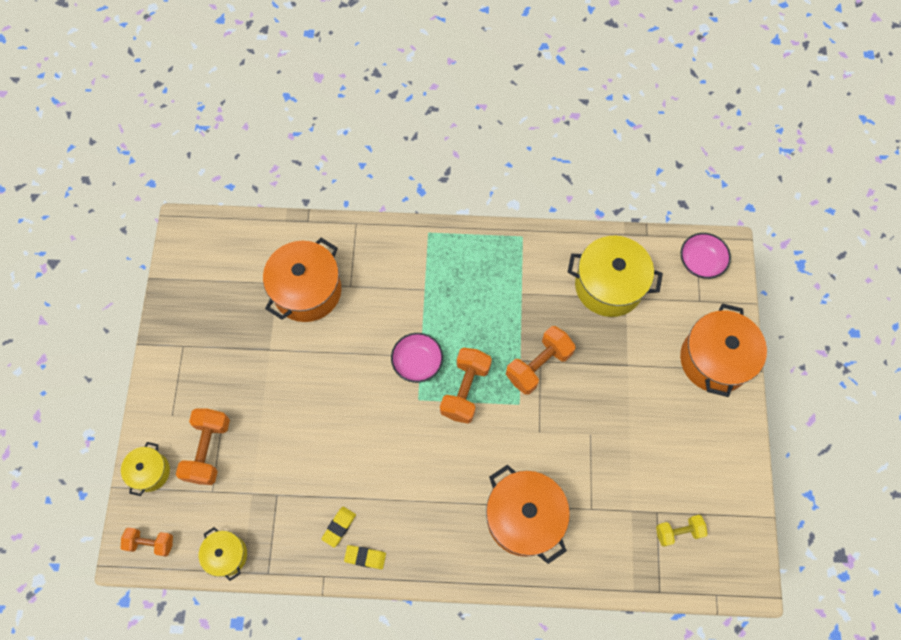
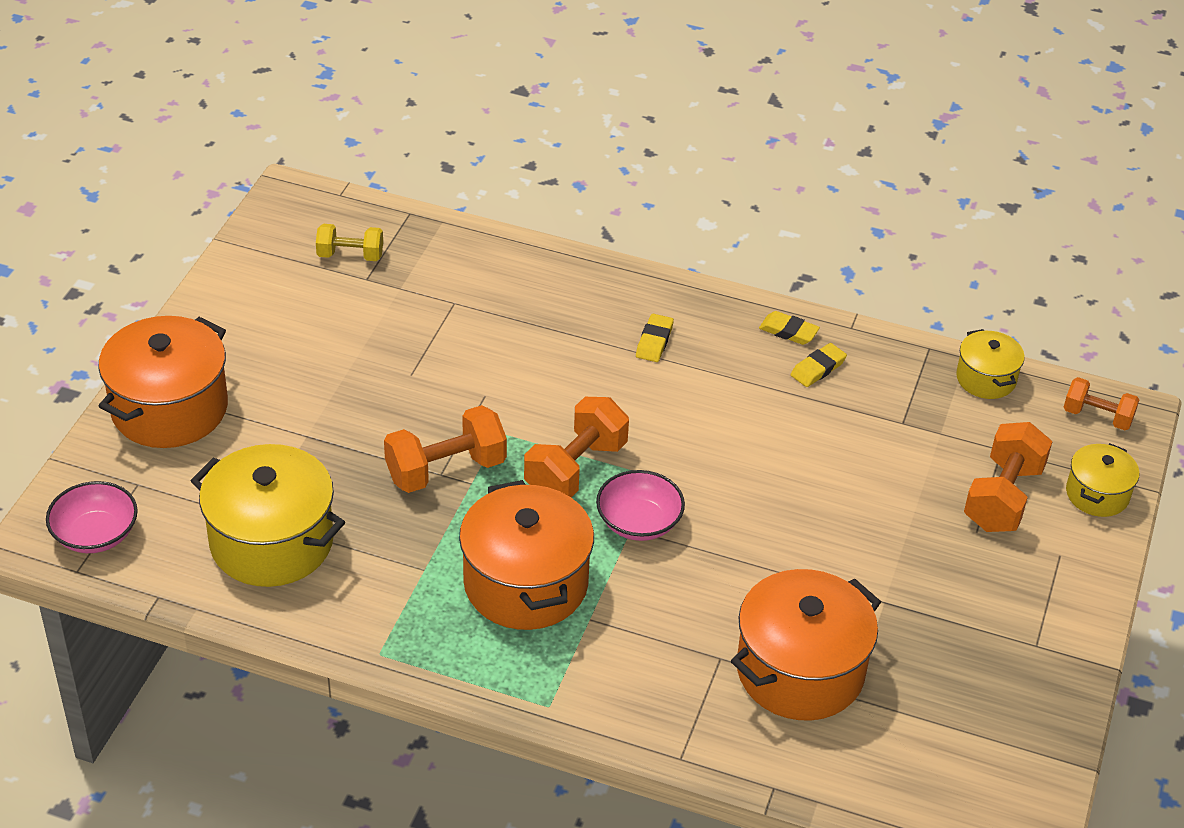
camera: 165 degrees left, 25 degrees down
orange pot [486,464,570,564] -> orange pot moved to [459,480,594,630]
none -> yellow eraser [636,314,674,362]

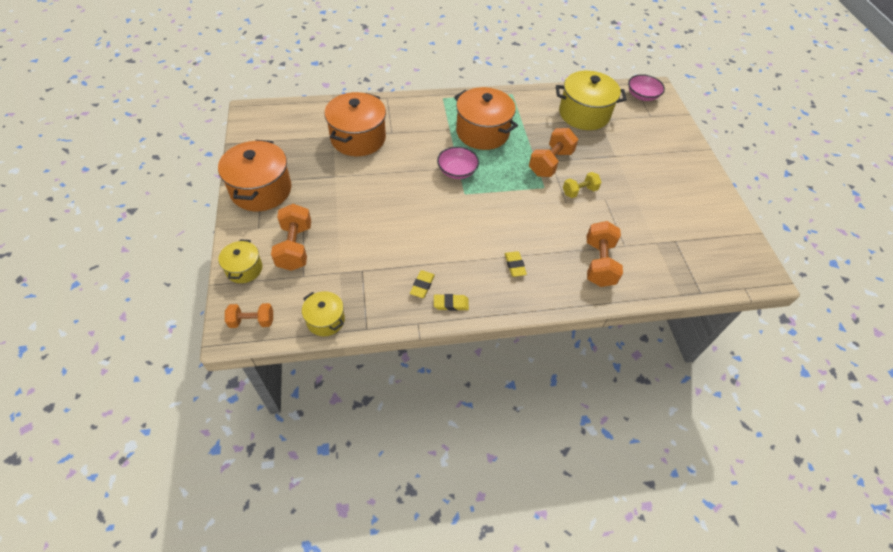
camera: 150 degrees right, 10 degrees up
orange pot [98,316,228,448] -> orange pot moved to [218,140,291,211]
yellow dumbbell [316,224,383,261] -> yellow dumbbell moved to [563,172,602,198]
orange dumbbell [524,397,629,497] -> orange dumbbell moved to [587,221,623,287]

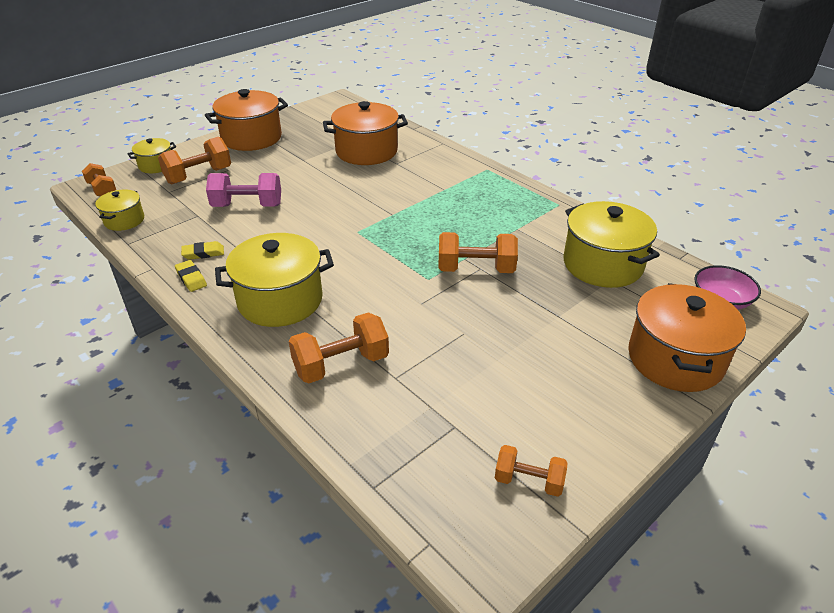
camera: 60 degrees right, 15 degrees down
pink bowl [437,146,479,179] -> none
orange pot [454,87,518,150] -> orange pot moved to [628,283,746,392]
yellow eraser [505,251,527,277] -> yellow pot [215,233,334,327]
yellow dumbbell [563,172,602,198] -> none
none -> pink dumbbell [206,173,281,207]
none -> orange dumbbell [495,445,568,497]

